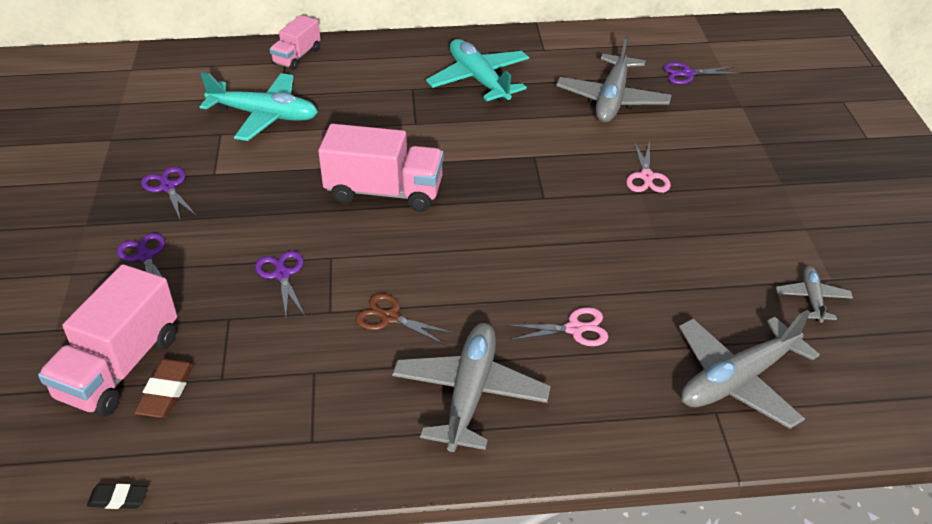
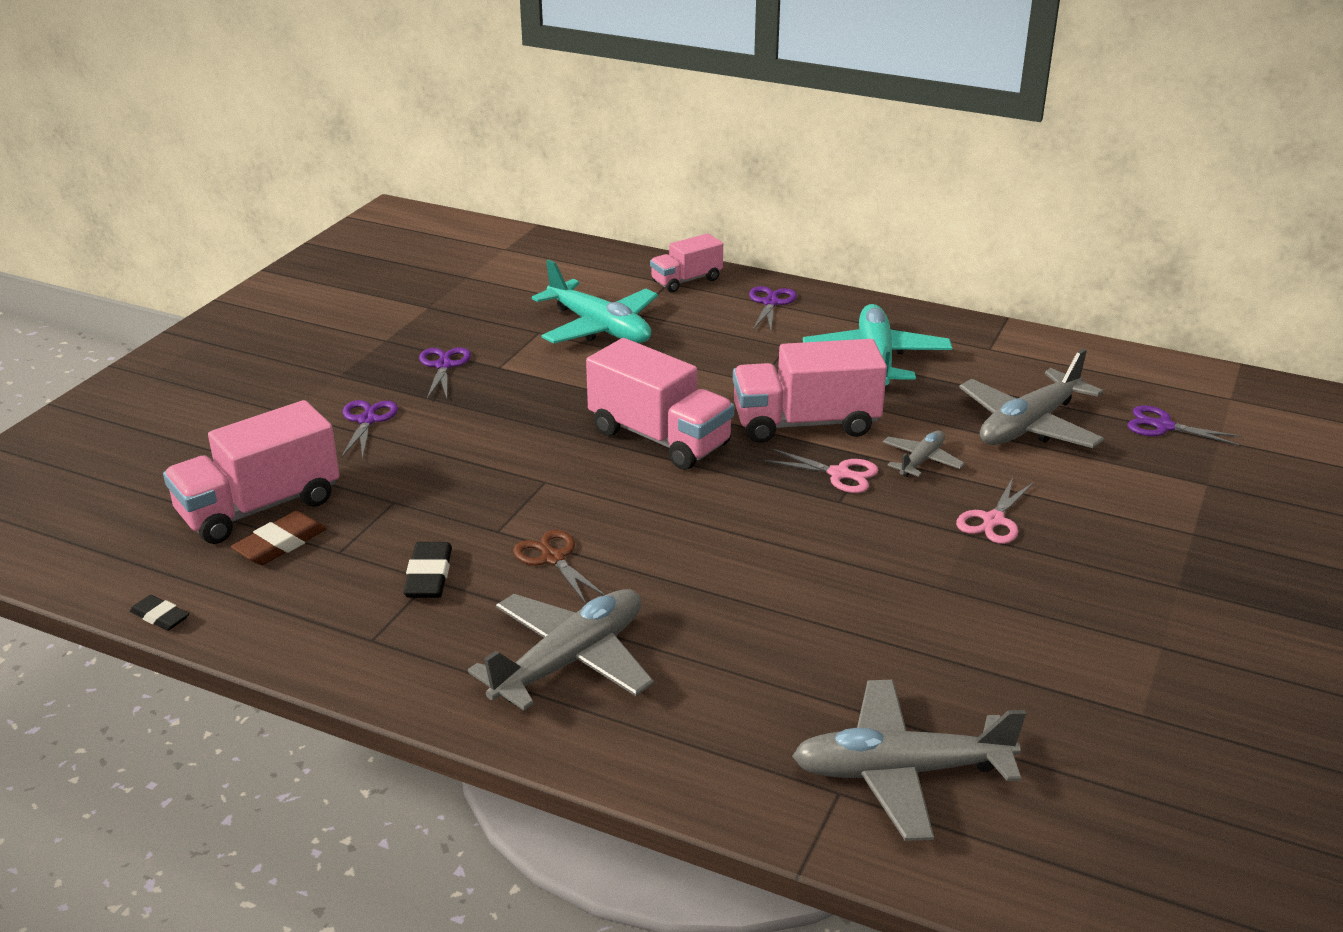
camera: 30 degrees right, 10 degrees down
purple scissors [255,251,305,316] -> purple scissors moved to [749,286,797,330]
pink scissors [506,307,608,346] -> pink scissors moved to [763,448,878,493]
grey plane [776,266,853,323] -> grey plane moved to [883,430,965,477]
none -> black eraser [403,542,452,598]
none -> pink truck [733,339,887,443]

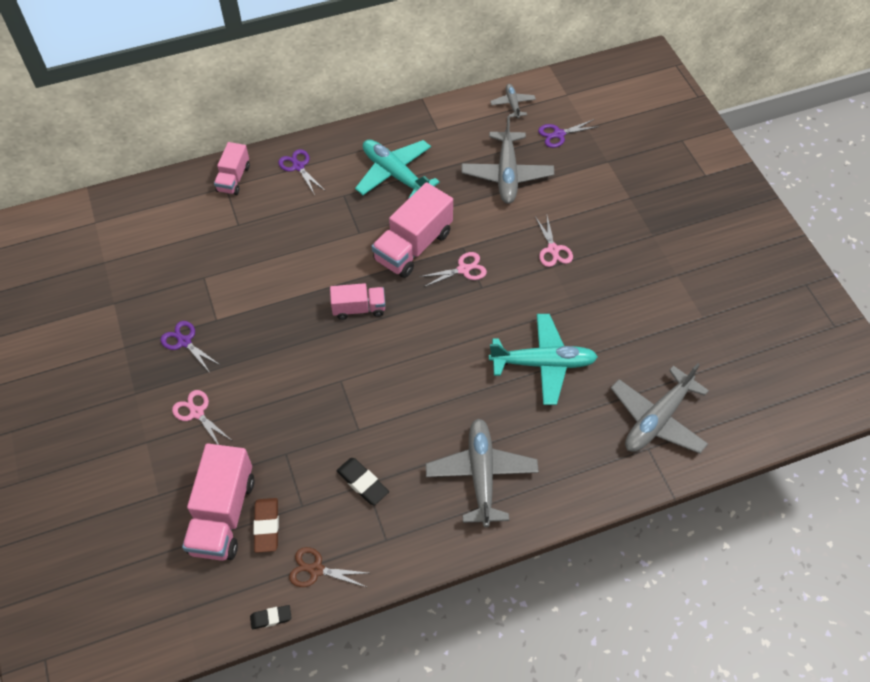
camera: 45 degrees left, 25 degrees up
purple scissors [341,400,398,460] -> pink scissors [172,390,231,445]
brown scissors [513,530,605,604] -> brown scissors moved to [289,547,368,588]
turquoise plane [532,260,658,343] -> turquoise plane moved to [489,314,598,405]
pink truck [586,338,734,470] -> pink truck [330,283,385,320], size x0.58
grey plane [883,430,965,477] -> grey plane moved to [490,84,536,119]

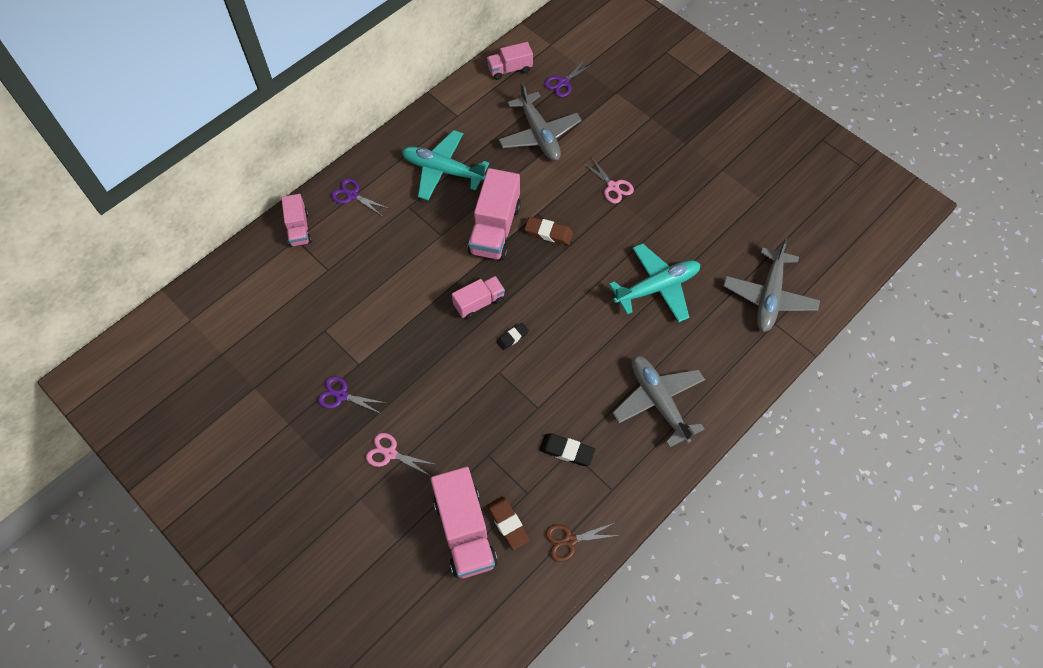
camera: 25 degrees left, 5 degrees up
black eraser [250,605,292,629] -> black eraser moved to [497,323,529,350]
pink scissors [419,252,487,287] -> brown eraser [524,217,573,245]
grey plane [490,84,536,119] -> pink truck [487,42,533,80]

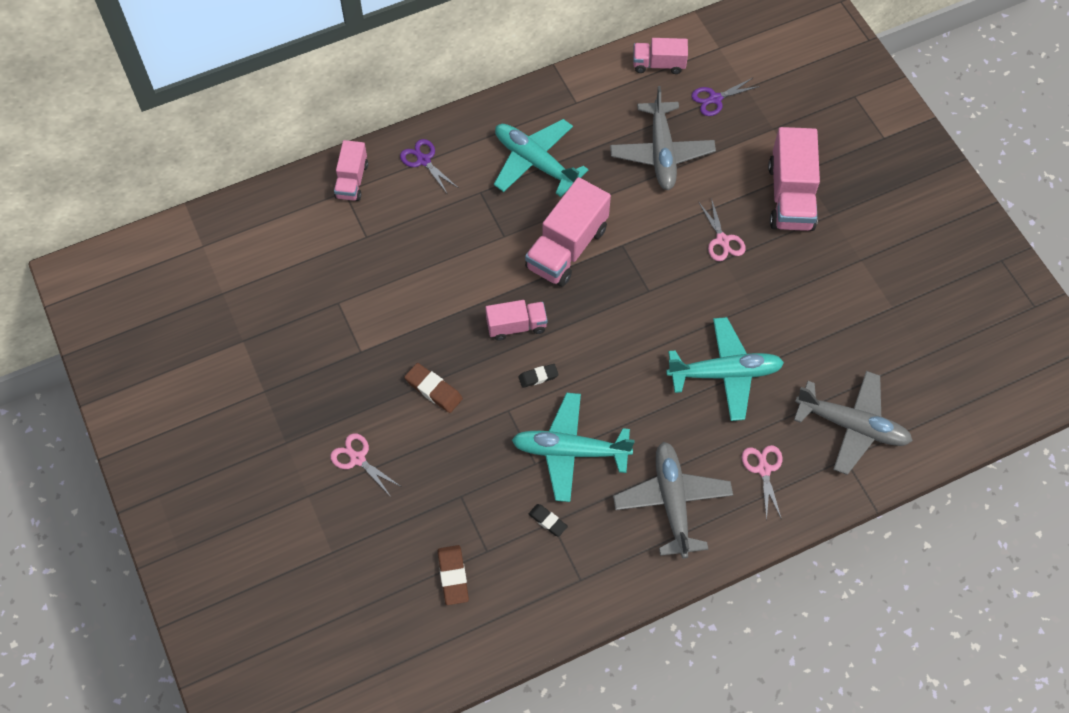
camera: 20 degrees right, 0 degrees up
purple scissors [318,376,386,414] -> none
pink truck [431,467,498,578] -> pink truck moved to [768,127,820,231]
brown eraser [524,217,573,245] -> brown eraser moved to [405,363,463,413]
black eraser [539,433,595,466] -> black eraser [529,504,568,537], size x0.66
brown scissors [545,523,620,562] -> none
grey plane [724,238,820,332] -> grey plane turned 105 degrees counterclockwise [794,371,913,475]
none -> turquoise plane [512,393,635,502]
none -> pink scissors [742,445,782,520]

